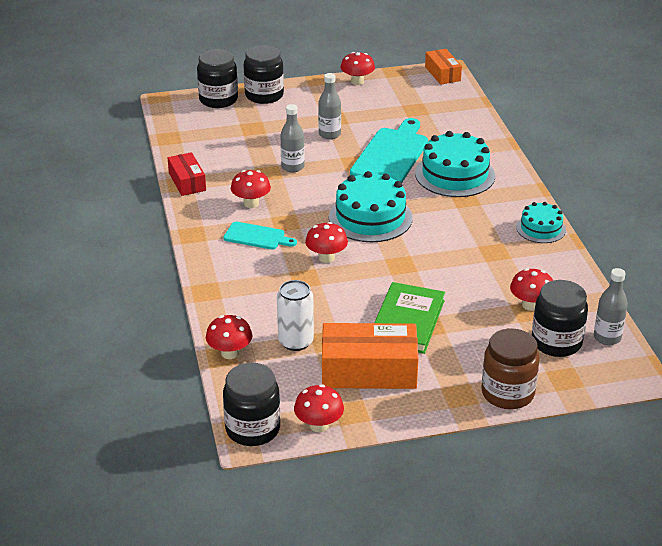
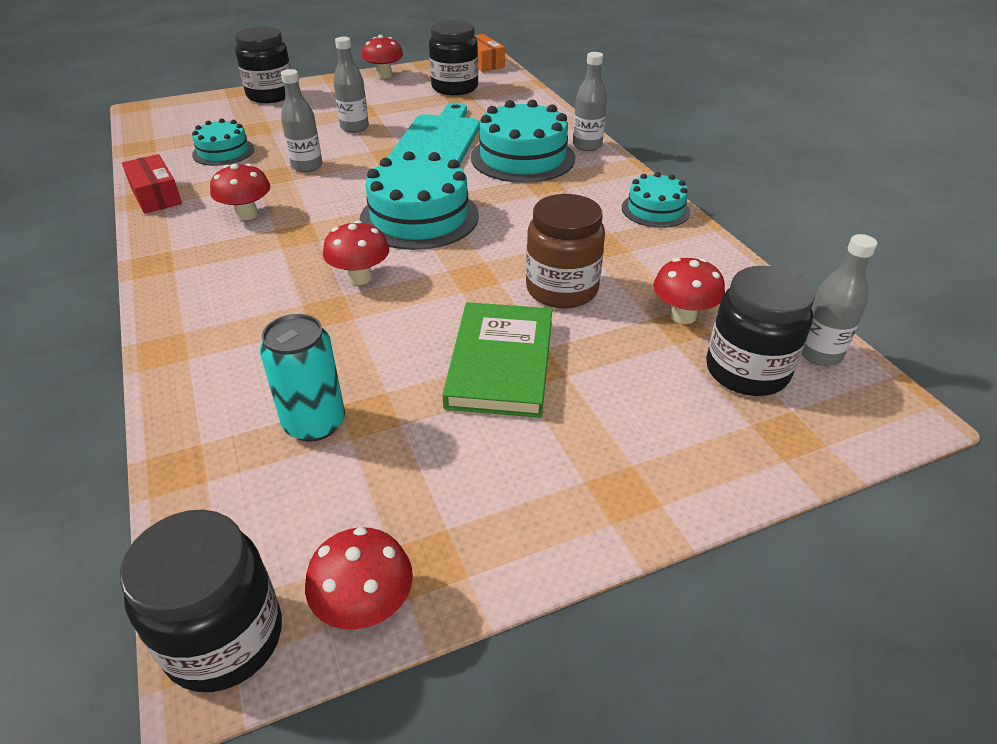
camera: 10 degrees left, 5 degrees up
black jar [197,49,238,108] -> black jar moved to [429,20,478,95]
red mushroom [206,315,252,359] -> none
turquoise cutting board [223,222,297,250] -> none
white can [277,280,314,351] -> turquoise can [260,314,345,442]
orange box [322,323,419,389] -> none
brown jar [481,328,539,409] -> brown jar moved to [526,194,605,308]
none -> turquoise cake [192,118,254,166]
none -> grey bottle [573,52,607,151]

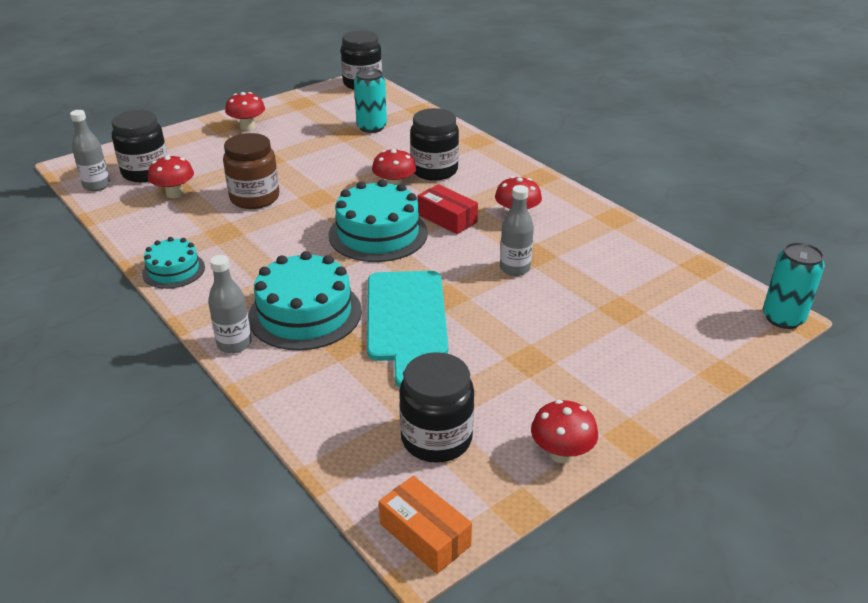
camera: 165 degrees right, 5 degrees down
red box [122,154,182,214] -> red box moved to [417,184,478,234]
turquoise cake [192,118,254,166] -> none
black jar [235,27,291,103] -> black jar moved to [410,108,459,181]
red mushroom [305,527,413,630] -> red mushroom moved to [225,92,265,130]
grey bottle [333,37,369,133] -> none
green book [442,302,552,418] -> none
none -> turquoise can [763,242,825,329]

